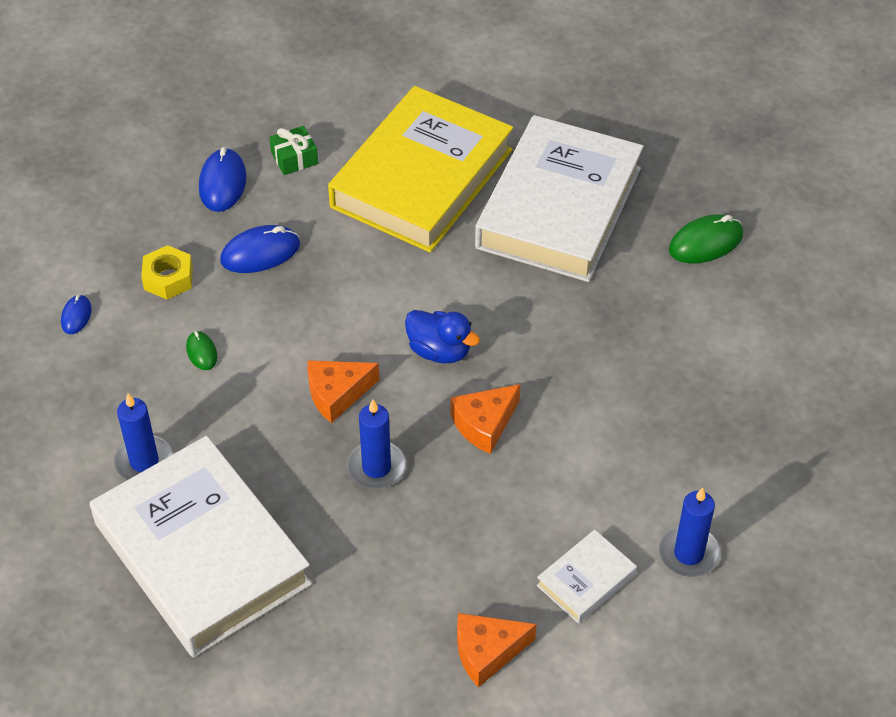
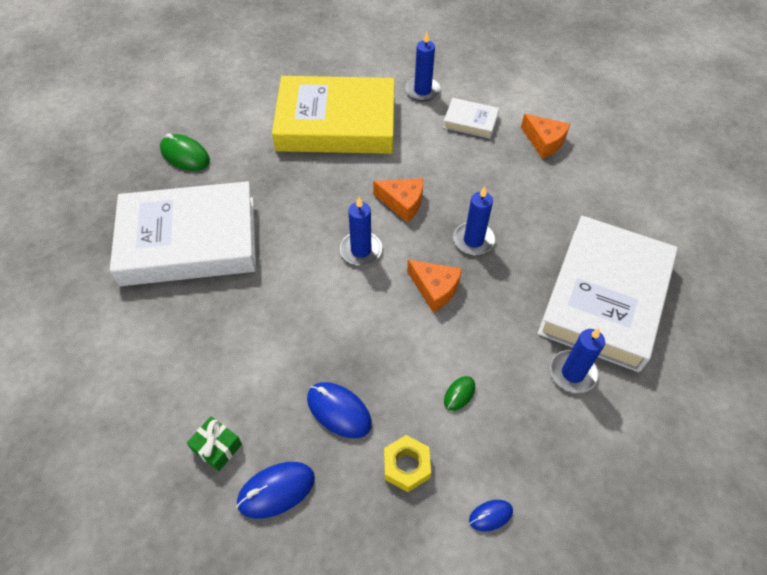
camera: 120 degrees left, 5 degrees up
yellow book [328,86,513,253] -> yellow book moved to [272,76,394,154]
blue duck [405,310,480,364] -> blue candle [340,197,382,265]

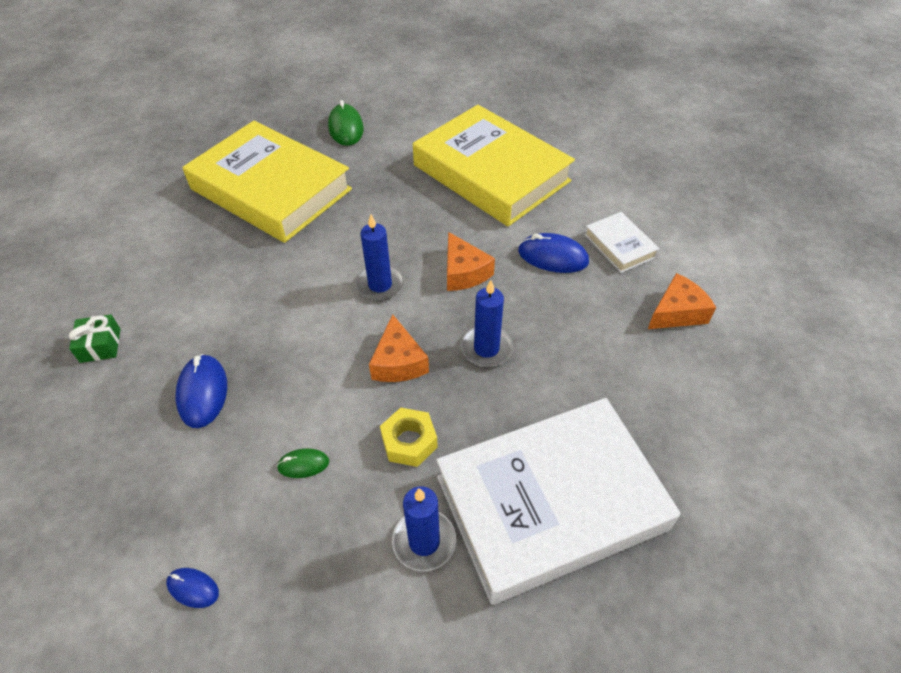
camera: 45 degrees right, 5 degrees down
white book [110,181,256,286] -> yellow book [182,121,352,243]
blue mouse [236,462,315,519] -> blue mouse moved to [518,233,589,273]
yellow nut [384,435,431,492] -> yellow nut moved to [380,408,438,467]
blue candle [405,32,441,101] -> none
orange cheese [521,114,570,159] -> orange cheese turned 120 degrees counterclockwise [648,273,716,329]

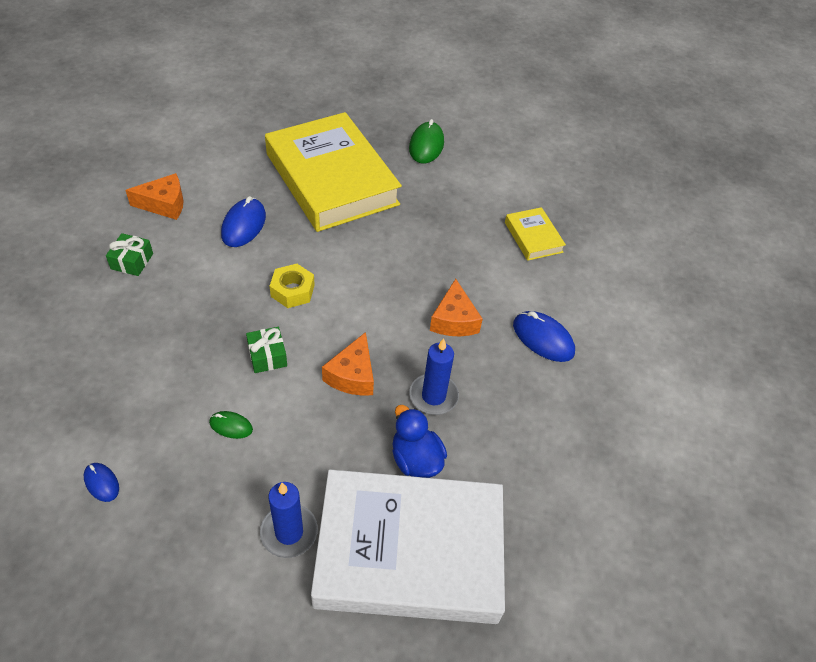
camera: 20 degrees right, 0 degrees up
blue mouse [175,354,227,428] -> blue mouse moved to [221,196,266,247]
blue candle [356,215,404,301] -> none
yellow nut [380,408,438,467] -> yellow nut moved to [270,264,315,308]
yellow book [413,105,575,227] -> yellow book [505,207,566,261], size x0.43
white book [584,212,659,273] -> none
orange cheese [648,273,716,329] -> orange cheese moved to [125,173,183,220]
none -> green gift [246,327,287,373]
none -> blue duck [392,405,447,478]

